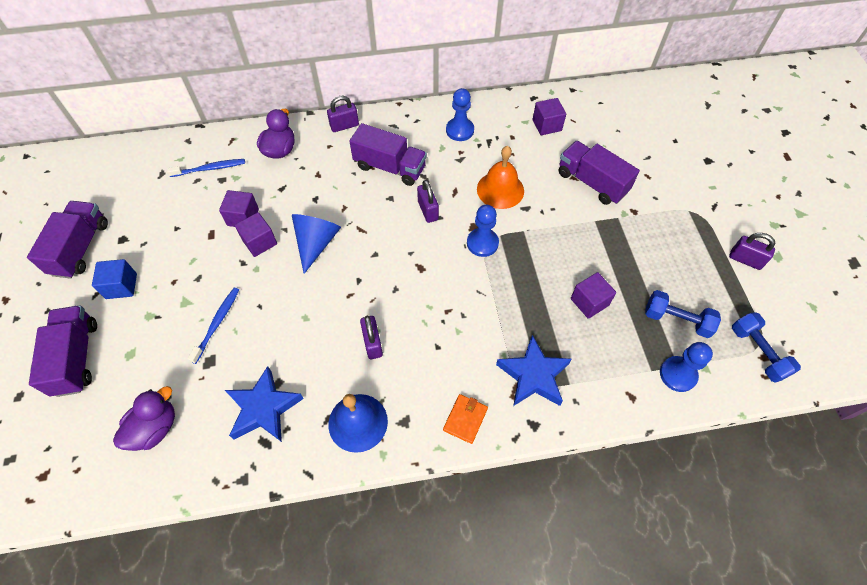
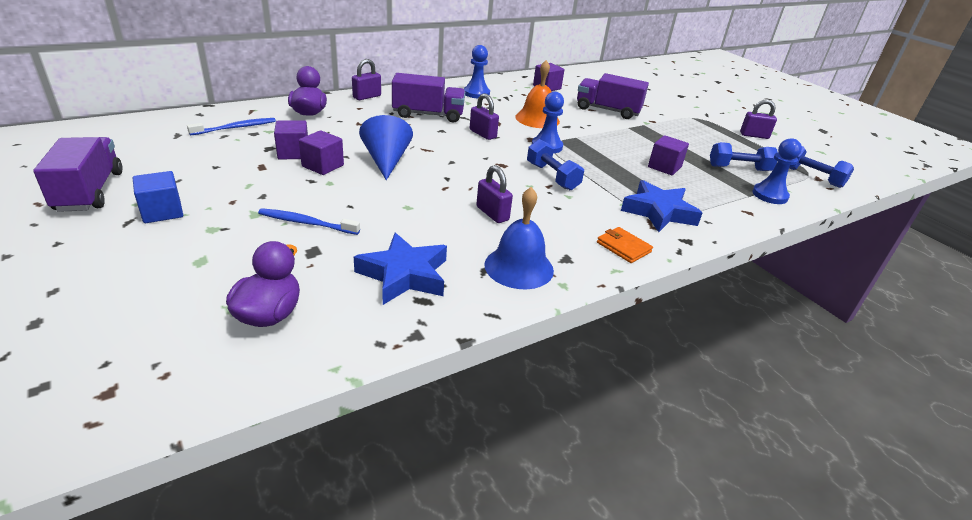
camera: 25 degrees left, 25 degrees down
purple truck [29,305,97,397] -> none
blue toothbrush [187,288,239,364] -> blue toothbrush turned 75 degrees counterclockwise [258,208,360,235]
orange wallet [443,394,488,444] -> orange wallet turned 45 degrees counterclockwise [597,227,653,263]
none -> blue dumbbell [527,139,584,190]

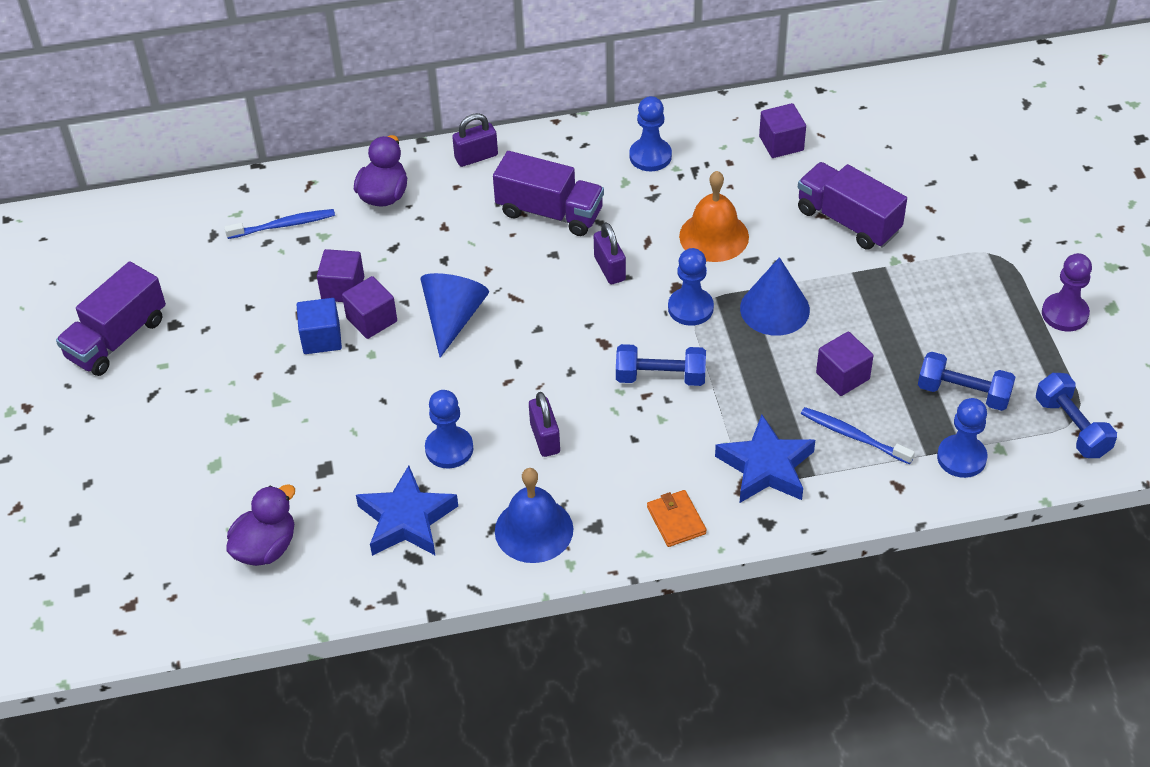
camera: 25 degrees right, 15 degrees up
purple truck [33,137,122,212] -> purple truck turned 150 degrees counterclockwise [56,261,166,376]
blue cube [133,171,183,223] -> blue cube moved to [297,298,342,354]
blue toothbrush [258,208,360,235] -> blue toothbrush moved to [801,407,915,464]
blue dumbbell [527,139,584,190] -> blue dumbbell turned 75 degrees counterclockwise [616,344,706,386]
purple padlock [740,99,777,139] -> purple pawn [1042,253,1092,331]
none -> blue pawn [425,390,473,469]
none -> blue cone [740,257,810,336]

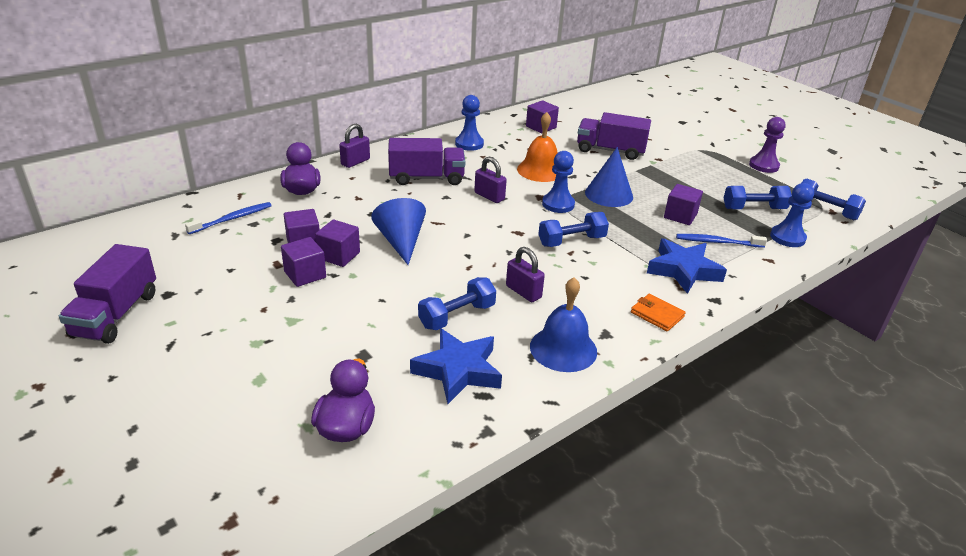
camera: 30 degrees left, 15 degrees down
blue cube [297,298,342,354] -> purple cube [281,237,326,287]
blue pawn [425,390,473,469] -> blue dumbbell [418,277,496,330]

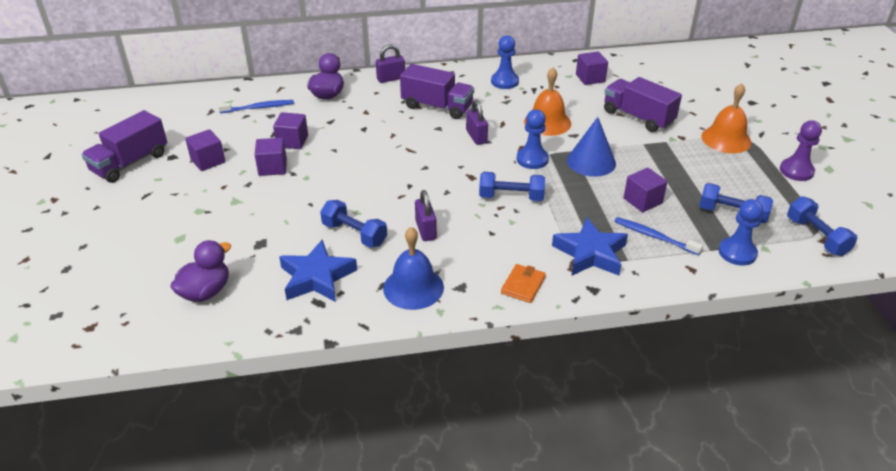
camera: 30 degrees right, 5 degrees up
purple cube [315,220,360,267] -> purple cube moved to [185,129,225,171]
blue cone [371,198,426,265] -> none
blue dumbbell [418,277,496,330] -> blue dumbbell turned 45 degrees clockwise [320,200,387,248]
orange wallet [631,294,686,332] -> orange wallet turned 45 degrees clockwise [501,264,546,303]
none -> orange bell [702,83,751,153]

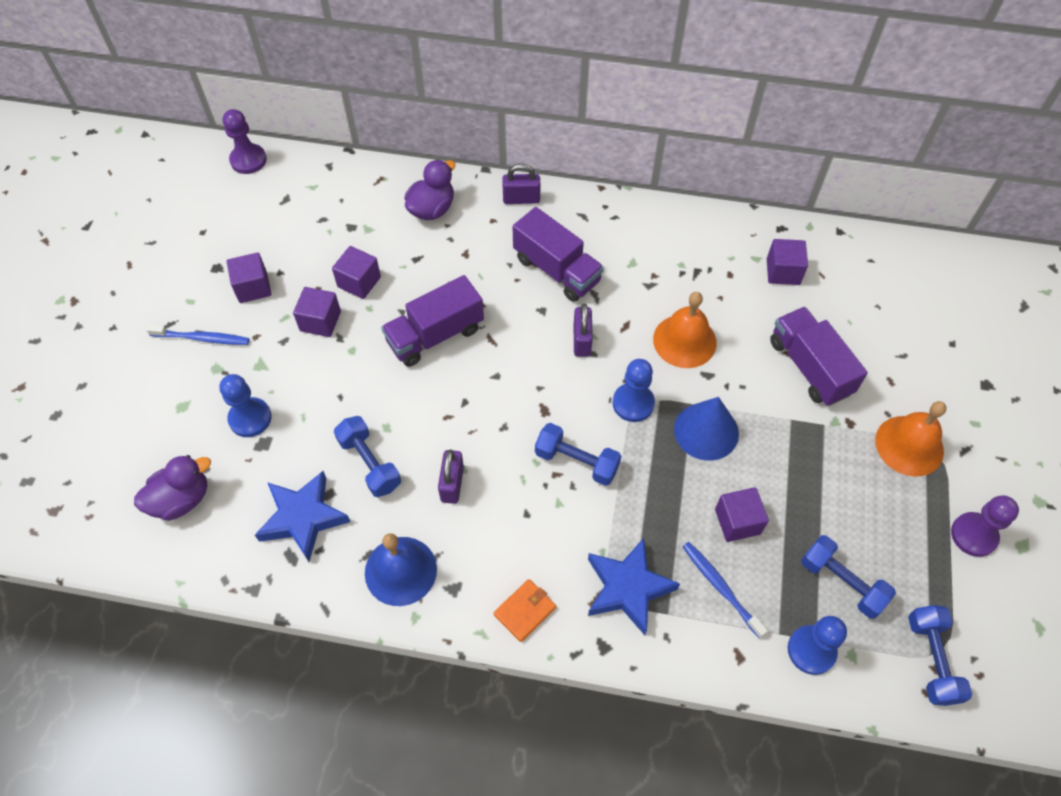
camera: 20 degrees right, 20 degrees up
purple truck [81,110,167,183] -> purple truck moved to [381,275,484,367]
blue toothbrush [218,100,294,113] -> blue toothbrush moved to [146,325,250,345]
blue pawn [491,35,519,89] -> blue pawn moved to [220,374,271,437]
none -> purple pawn [223,109,267,174]

